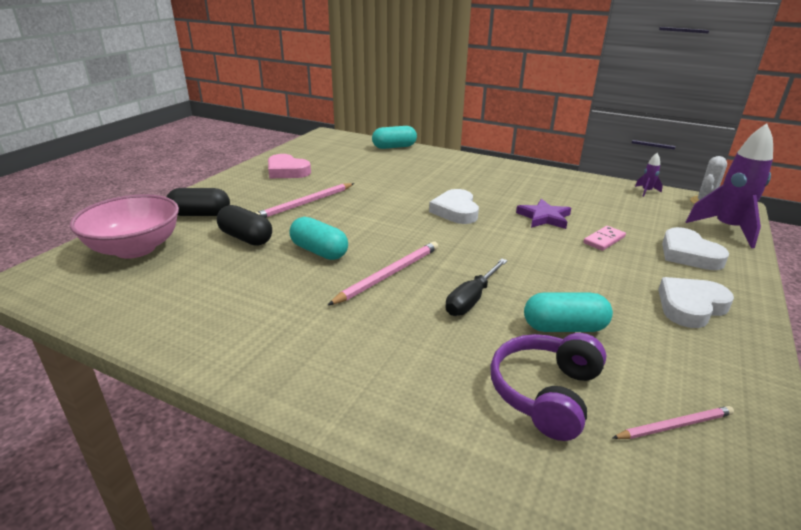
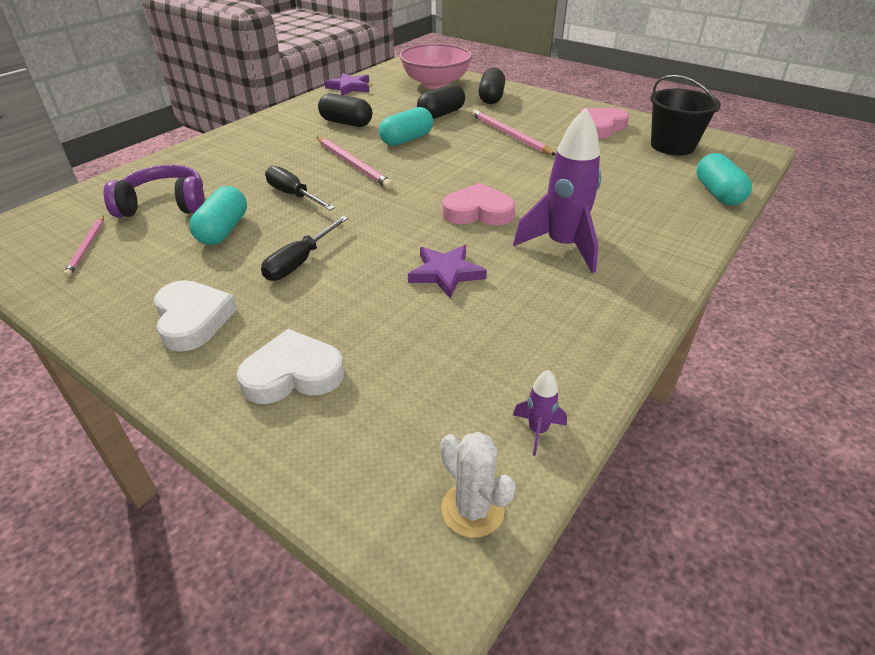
camera: 100 degrees right, 10 degrees up
white heart [429,189,479,224] -> pink heart [442,183,516,226]
purple headphones [490,333,606,441] -> purple headphones turned 45 degrees counterclockwise [104,165,205,218]
pink domino [583,226,626,251] -> none
purple rocket [686,123,773,248] -> purple rocket moved to [513,108,601,273]
none -> black screwdriver [261,216,348,281]
none -> black capsule [318,93,372,127]
none -> purple star [324,73,369,95]
none -> black bucket [650,75,721,155]

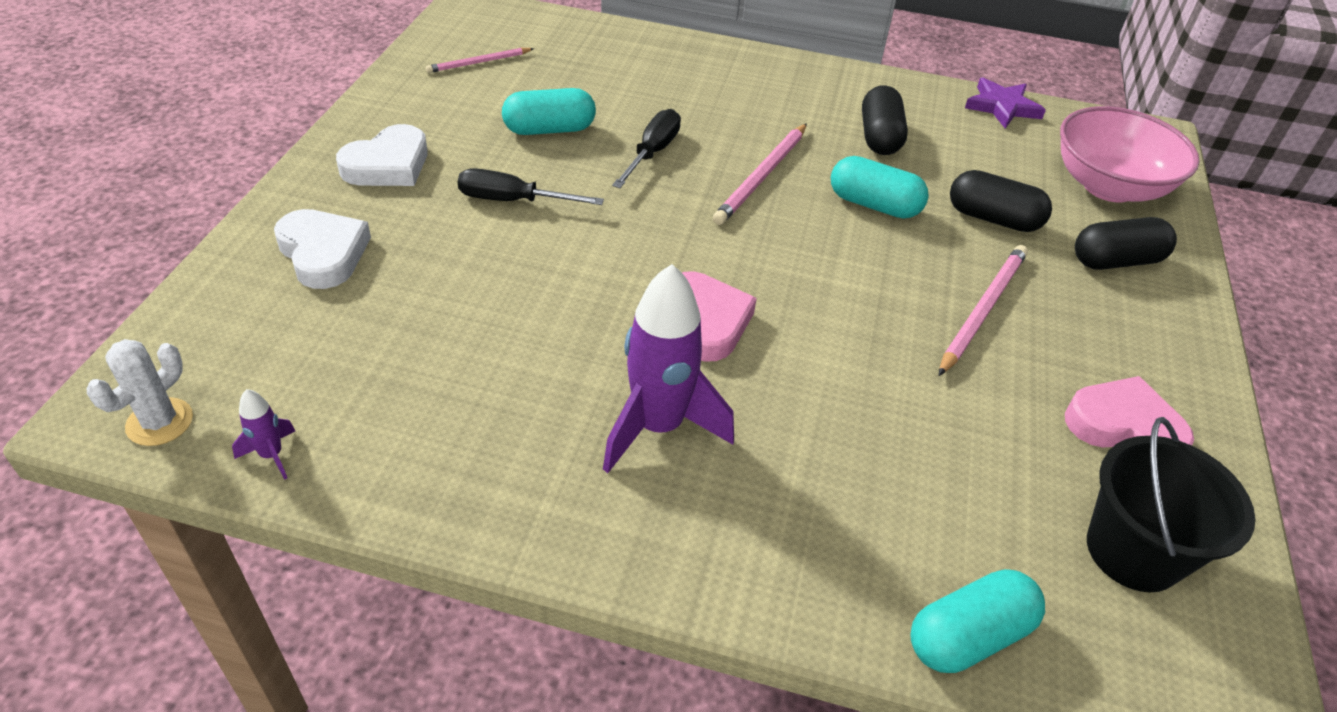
camera: 65 degrees right, 5 degrees up
purple headphones [104,165,205,218] -> none
purple star [408,245,487,298] -> none

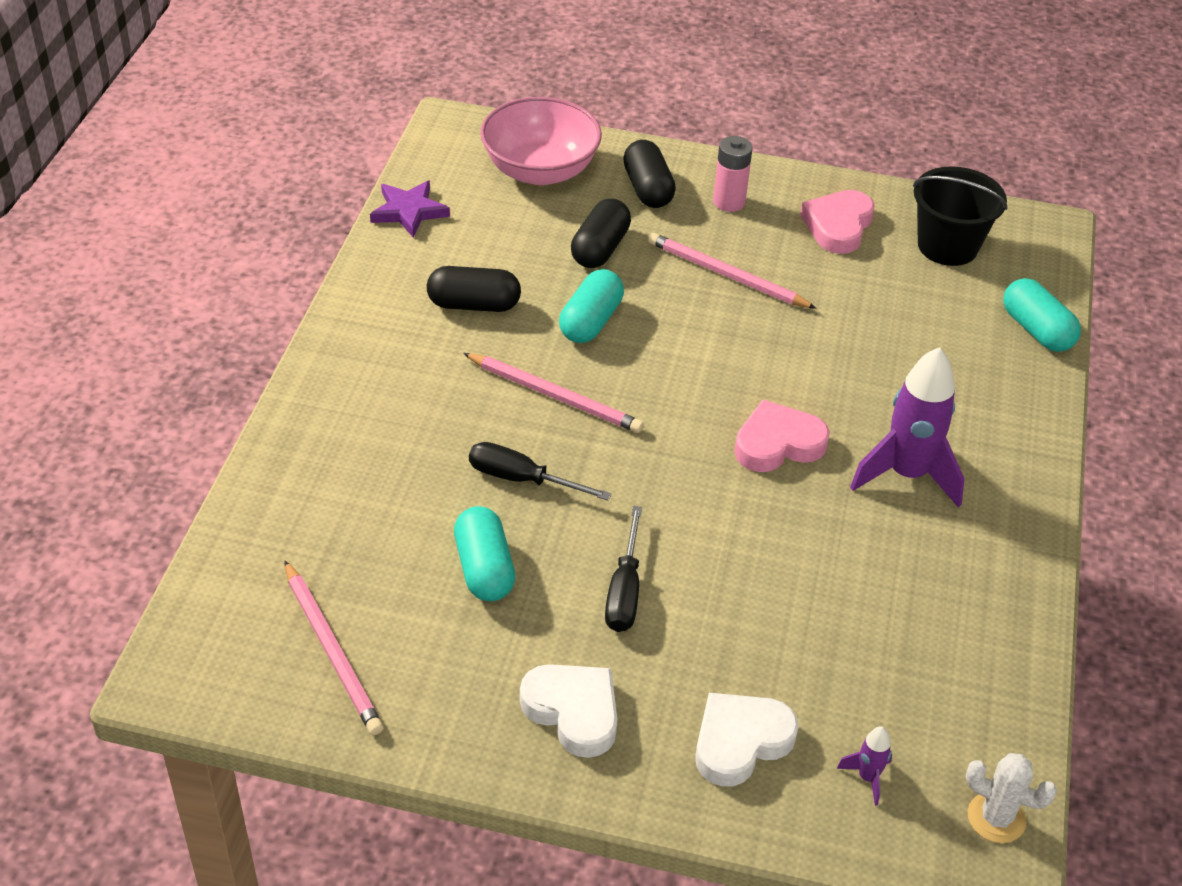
camera: 90 degrees left, 0 degrees up
purple rocket [232,389,295,480] -> purple rocket moved to [837,726,892,806]
pink pencil [426,48,534,73] -> pink pencil [284,560,383,735], size x1.58
none -> pink battery [713,136,753,212]

